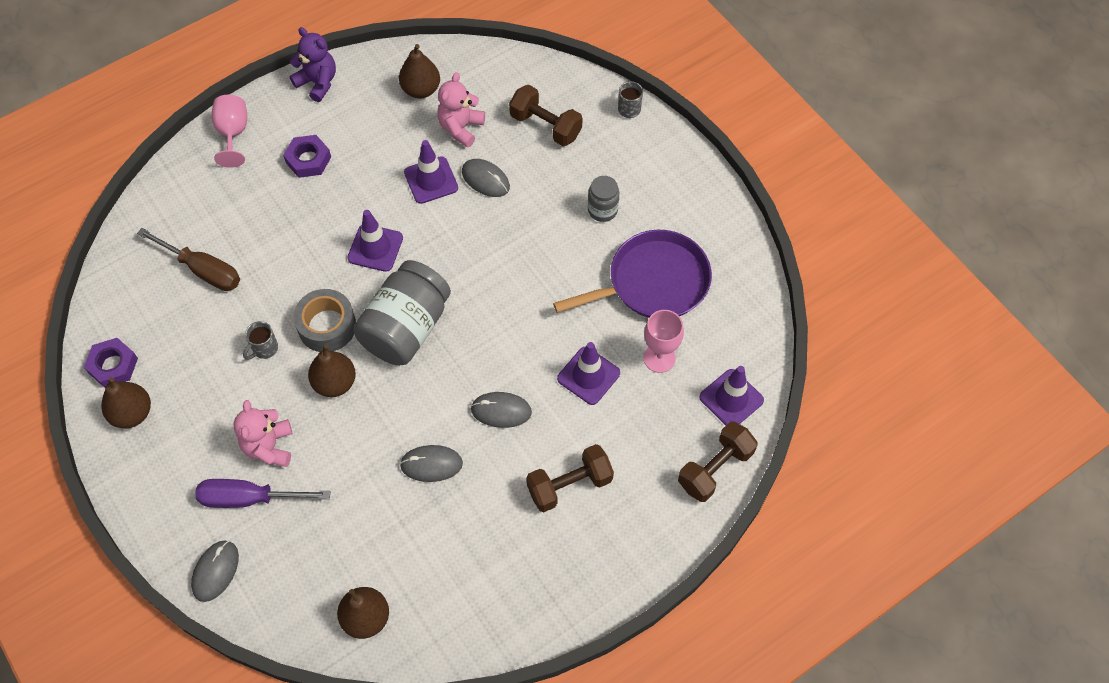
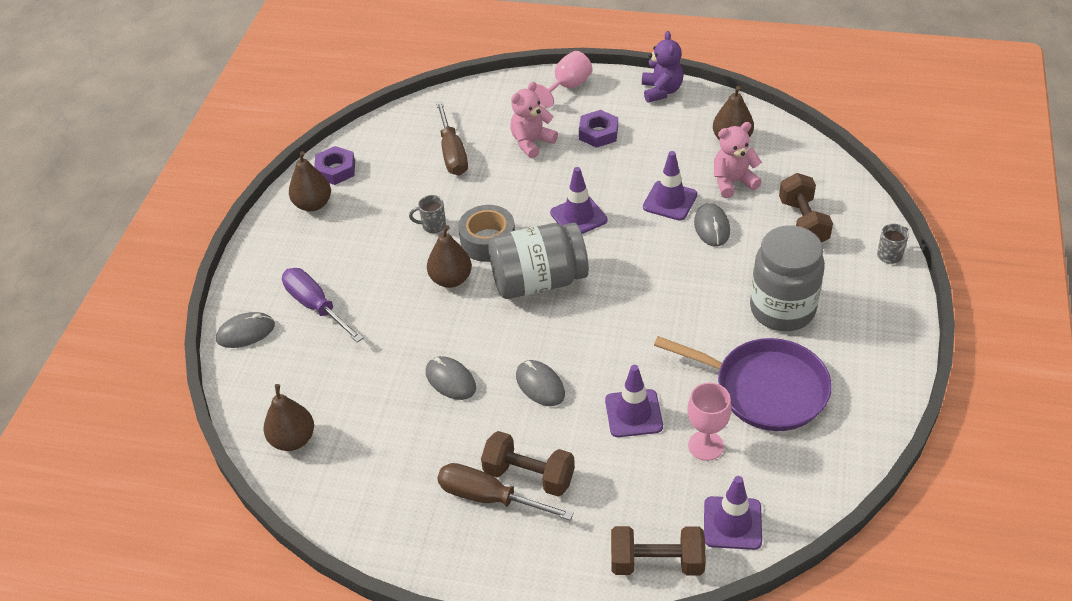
camera: 50 degrees right, 15 degrees down
pink teddy bear [234,400,292,467] -> pink teddy bear moved to [510,82,558,158]
grey jar [588,176,619,222] -> grey jar [750,225,825,331], size x2.01
none -> brown screwdriver [437,463,574,520]

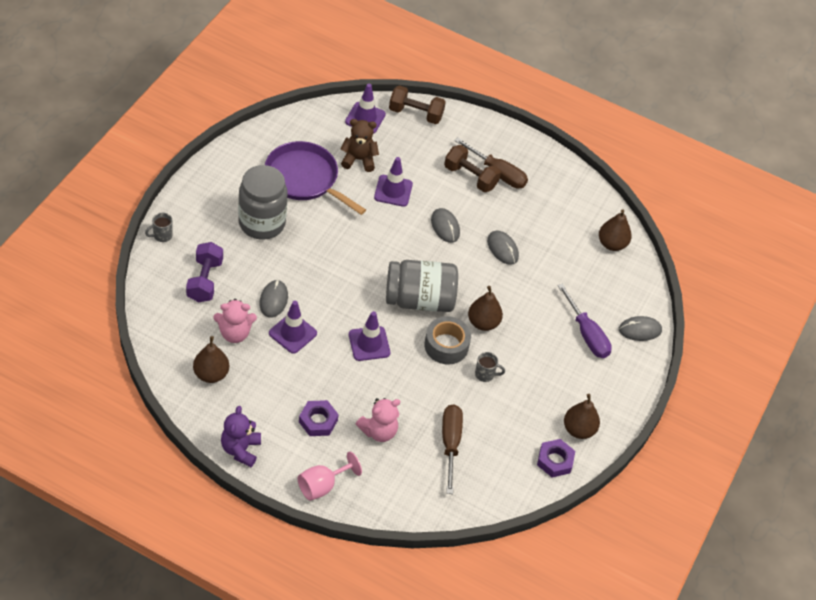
camera: 175 degrees left, 5 degrees up
pink goblet [688,382,731,461] -> brown teddy bear [340,119,379,172]
brown dumbbell [779,173,833,243] -> purple dumbbell [186,242,223,302]

